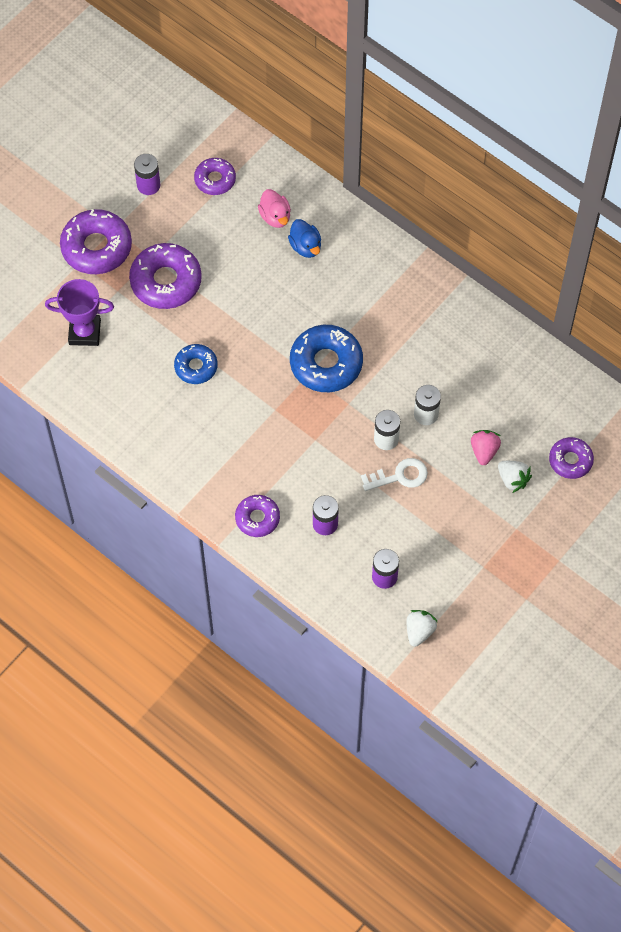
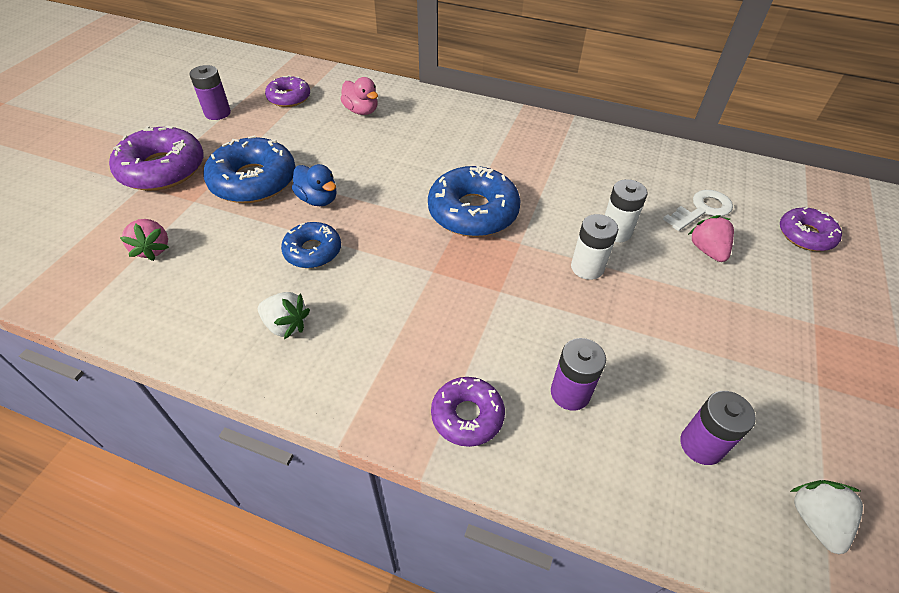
camera: 20 degrees left, 15 degrees down
purple trophy [45,279,114,346] -> pink strawberry [120,219,169,261]
purple donut [129,243,202,309] -> blue donut [203,135,296,203]
blue duck [288,219,321,258] -> blue duck moved to [292,164,336,206]
white key [361,458,428,491] -> white key moved to [663,190,733,231]
white strawberry [498,461,532,493] -> white strawberry moved to [258,292,310,339]

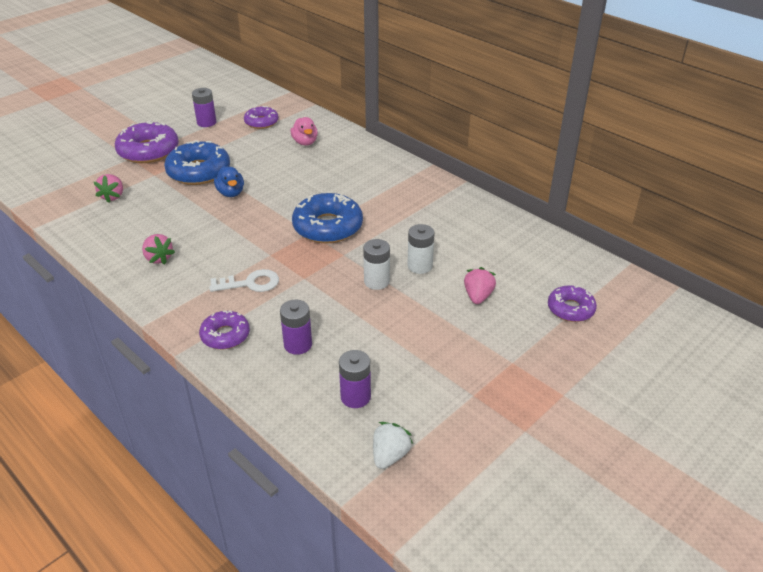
camera: 25 degrees right, 10 degrees down
white strawberry [258,292,310,339] -> pink strawberry [142,234,175,265]
blue donut [281,222,341,268] -> none
white key [663,190,733,231] -> white key moved to [209,269,279,292]

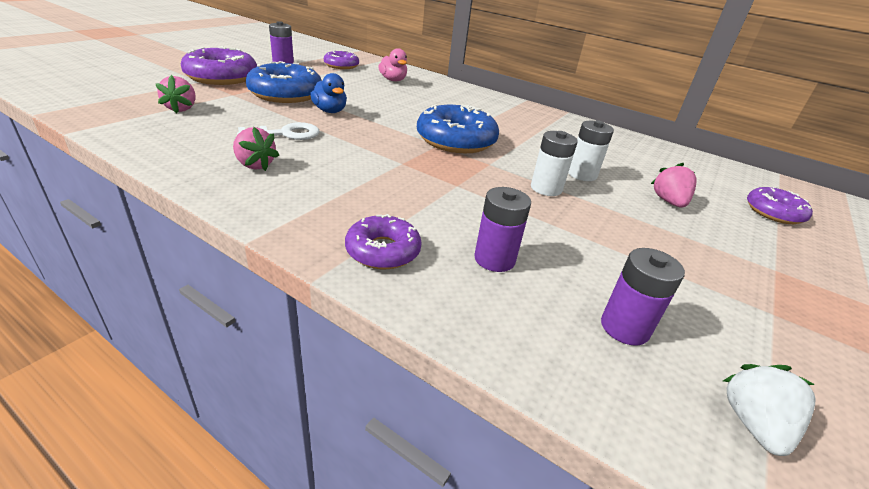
camera: 15 degrees left, 5 degrees down
white key [209,269,279,292] -> white key moved to [237,122,319,140]

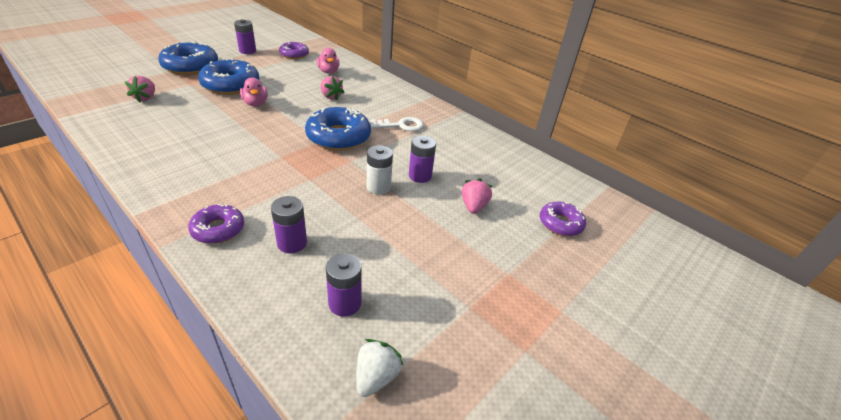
camera: 10 degrees right, 5 degrees up
purple donut [181,46,257,85] -> blue donut [158,41,218,75]
pink strawberry [233,127,279,171] -> pink strawberry moved to [321,76,344,101]
white key [237,122,319,140] -> white key moved to [370,117,424,132]
blue duck [310,73,347,113] -> pink duck [240,77,268,106]
white battery [568,120,614,181] -> purple battery [409,136,436,183]

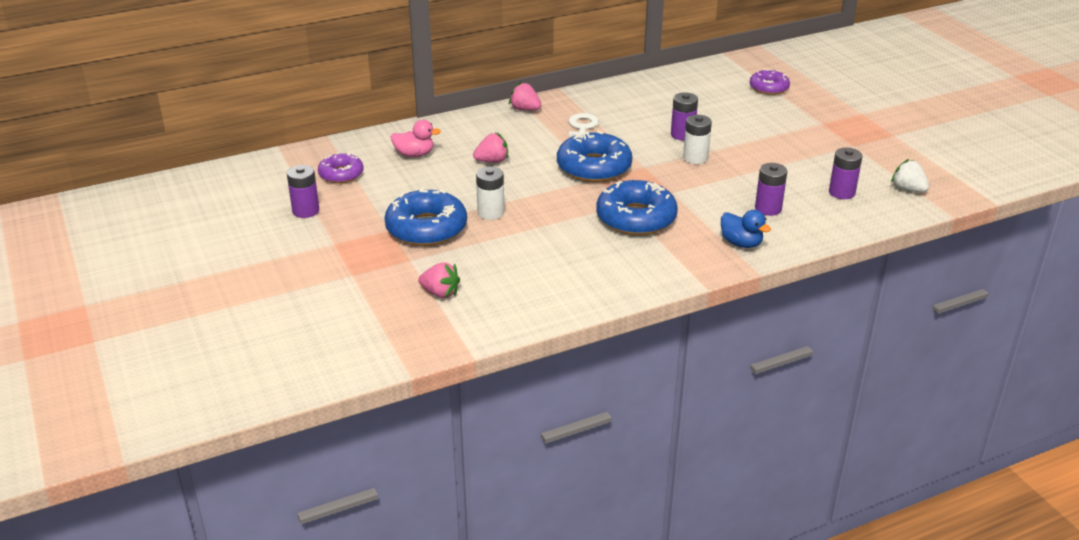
camera: 65 degrees left, 5 degrees down
blue donut [158,41,218,75] -> blue donut moved to [596,180,678,235]
purple donut [188,204,244,244] -> blue duck [721,210,771,248]
pink duck [240,77,268,106] -> white battery [476,167,504,220]
pink strawberry [462,178,493,214] -> pink strawberry moved to [509,82,541,111]

